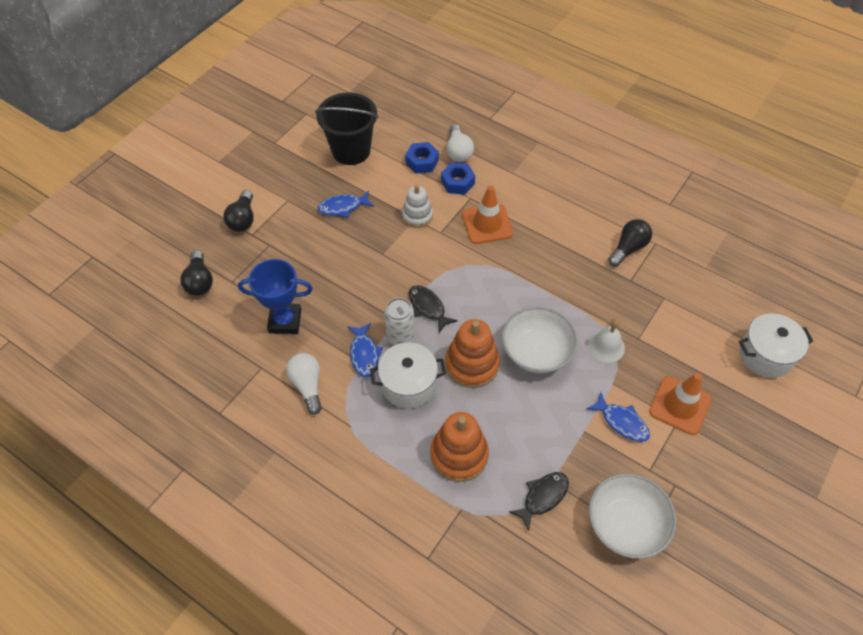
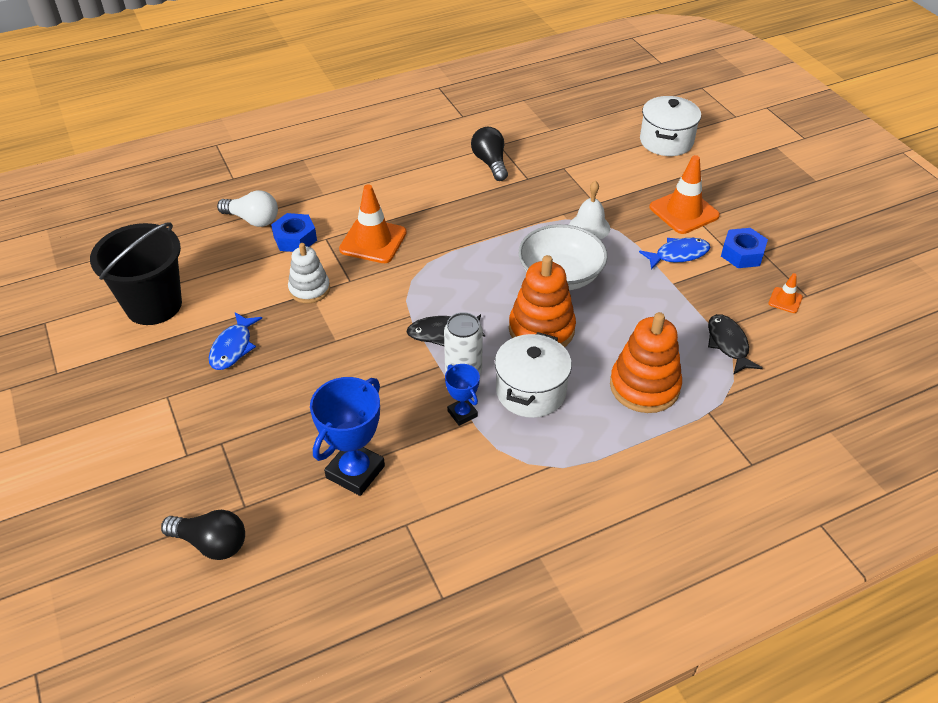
camera: 60 degrees left, 10 degrees down
black light bulb [223,190,254,232] -> none
white light bulb [286,353,322,415] -> none
blue fish [347,323,383,377] -> blue trophy [445,364,480,426]
blue nut [405,142,439,174] -> blue nut moved to [721,228,768,268]
white bowl [589,474,676,559] -> orange traffic cone [768,273,803,313]

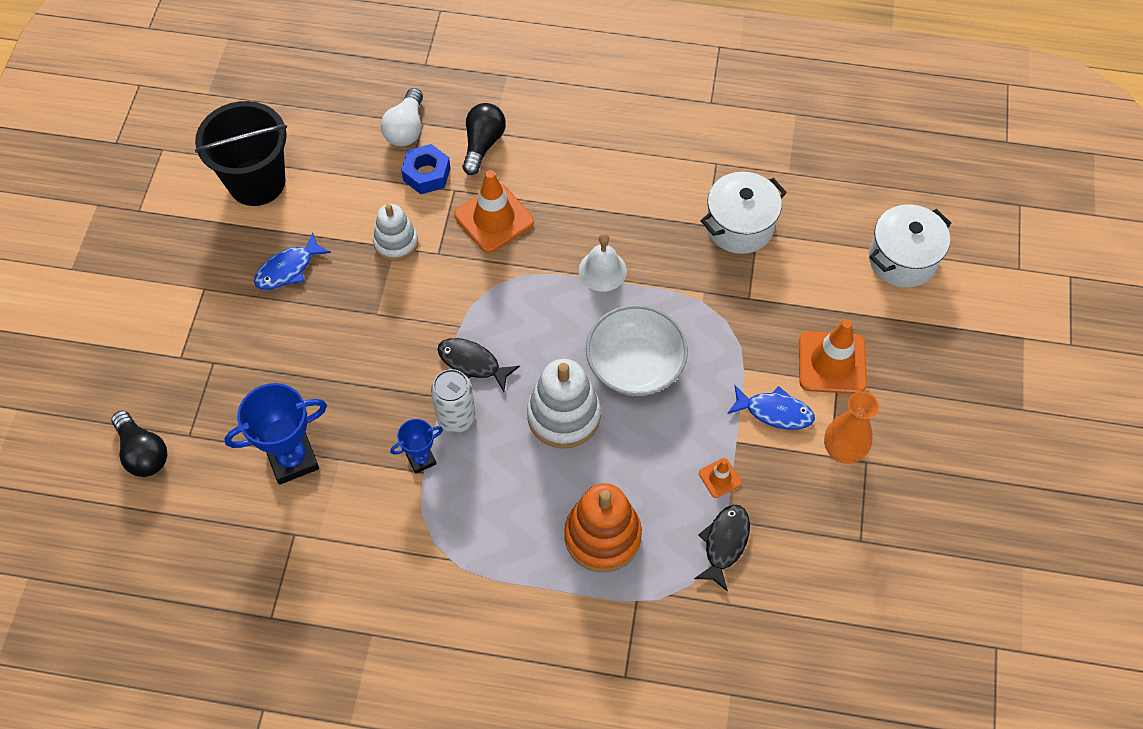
camera: 35 degrees right, 15 degrees up
white light bulb [217,190,278,227] -> white light bulb turned 45 degrees clockwise [381,88,423,147]
blue trophy [445,364,480,426] -> blue trophy turned 60 degrees clockwise [390,419,443,474]
black light bulb [471,127,508,181] -> black light bulb moved to [462,103,506,175]
white pot [495,332,572,418] -> white pot moved to [701,172,787,254]
orange stacking toy [509,255,576,347] -> white stacking toy [527,359,601,448]
white bell [569,181,610,239] -> white bell moved to [579,233,627,292]
blue nut [721,228,768,268] -> orange vase [824,391,879,464]
orange traffic cone [768,273,803,313] -> orange traffic cone moved to [699,458,742,498]

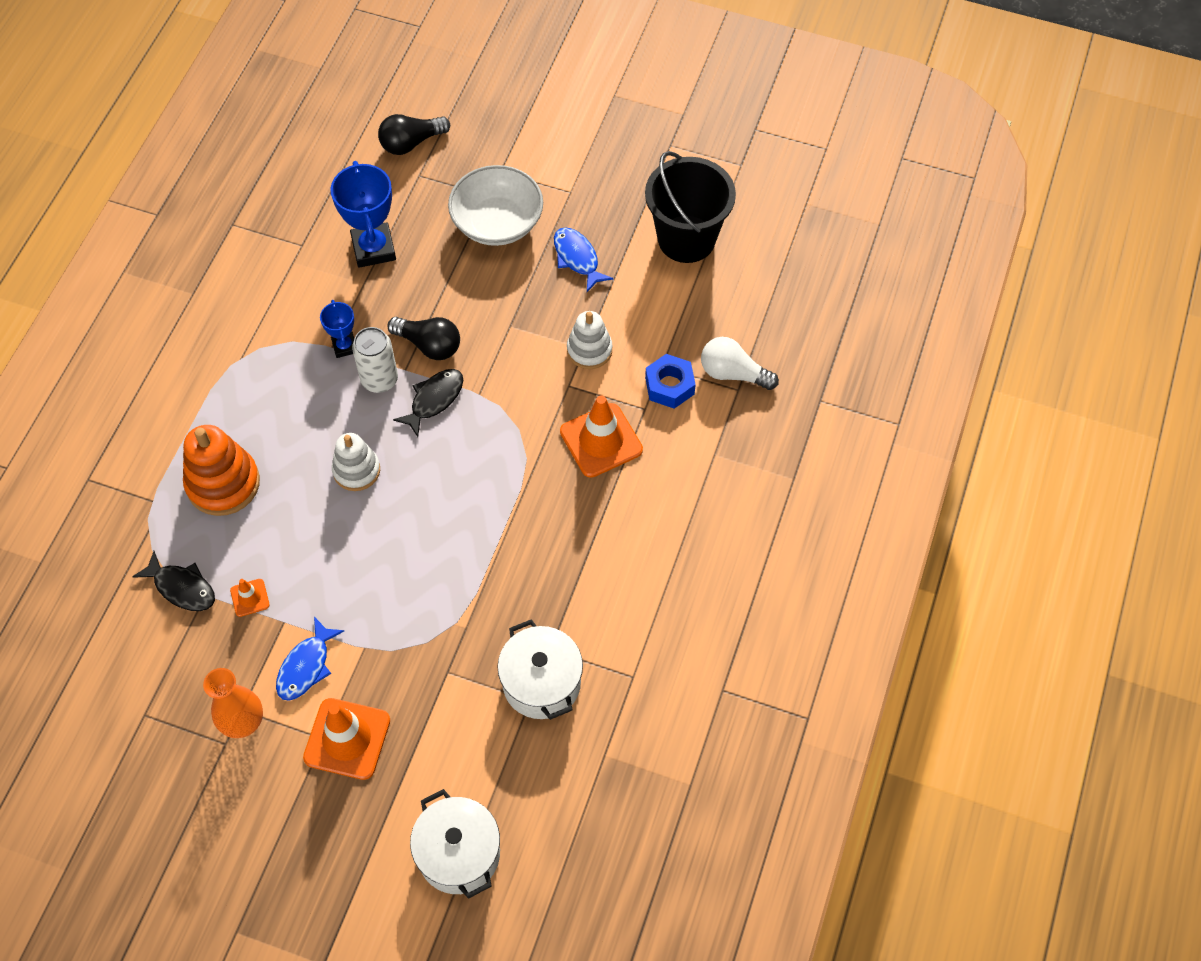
camera: 100 degrees right, 0 degrees up
black light bulb [462,103,506,175] -> black light bulb moved to [387,317,460,360]
white stacking toy [527,359,601,448] -> white stacking toy [332,433,380,491], size x0.65
white bell [579,233,627,292] -> none
white bowl [586,305,688,396] -> white bowl moved to [448,165,543,246]

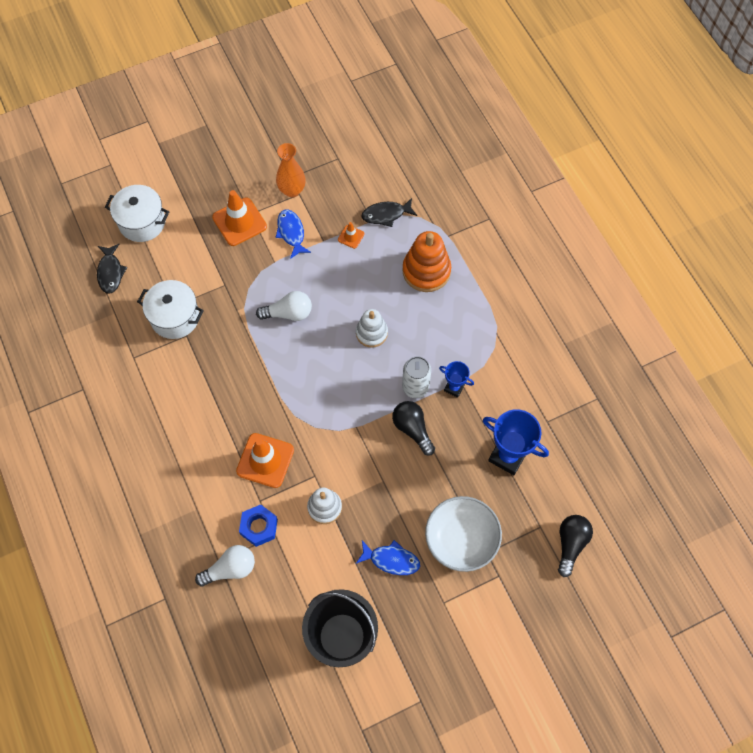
camera: 135 degrees right, 5 degrees up
black light bulb [387,317,460,360] -> black light bulb turned 75 degrees clockwise [392,401,435,456]
black fish [393,369,463,437] -> black fish moved to [97,244,127,294]
none -> white light bulb [256,291,312,321]

